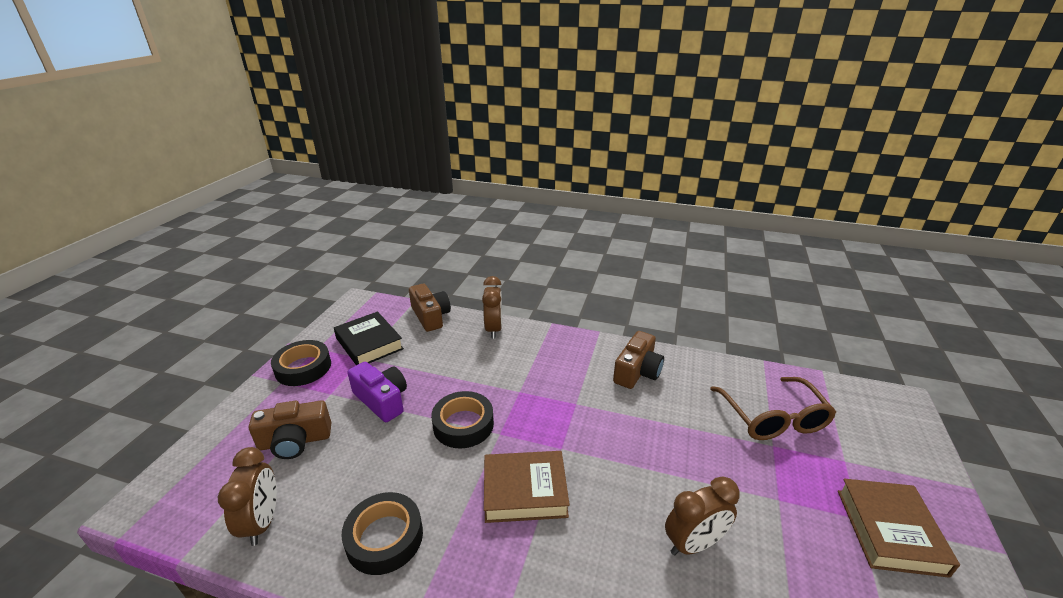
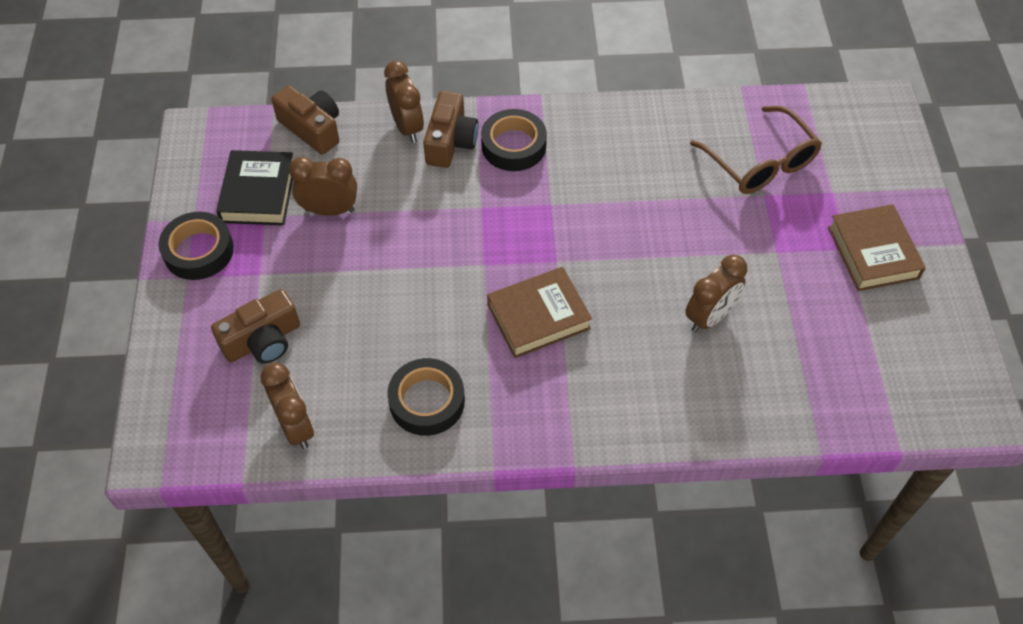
camera: 20 degrees left, 25 degrees up
black book [334,311,404,365] -> black book turned 60 degrees clockwise [216,150,293,225]
purple camera [347,362,407,422] -> none
black tape [431,391,494,449] -> black tape moved to [481,109,547,171]
brown camera [613,331,664,389] -> brown camera moved to [423,91,479,168]
none -> brown clock [289,157,357,216]

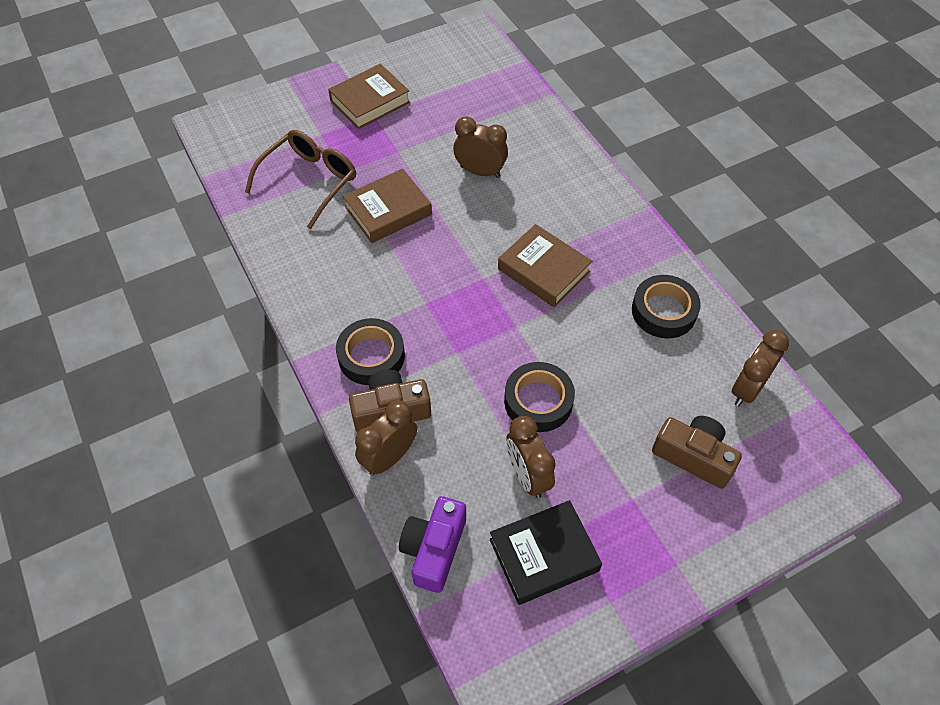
camera: 115 degrees left, 0 degrees up
black tape [158,212,234,280] -> black tape moved to [504,362,575,432]
brown camera [271,85,339,155] -> purple camera [399,496,466,593]
none -> brown book [343,169,432,243]

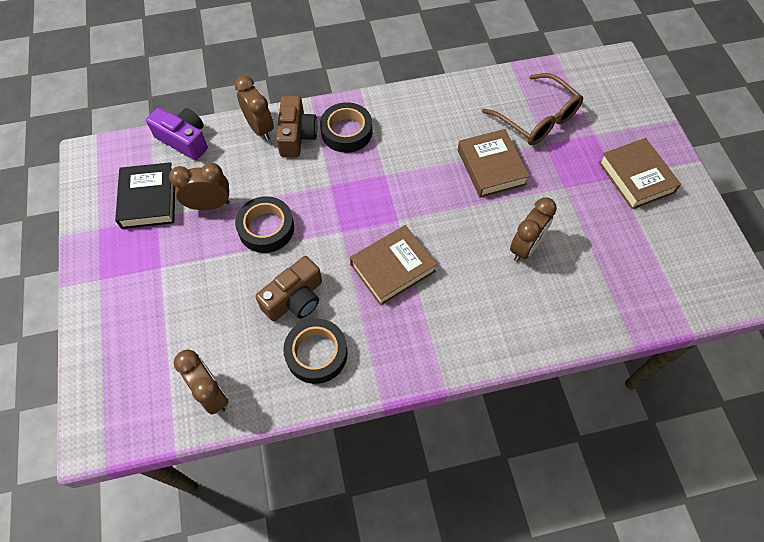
camera: 105 degrees right, 5 degrees up
brown camera [652,416,742,489] -> brown camera moved to [255,256,322,321]

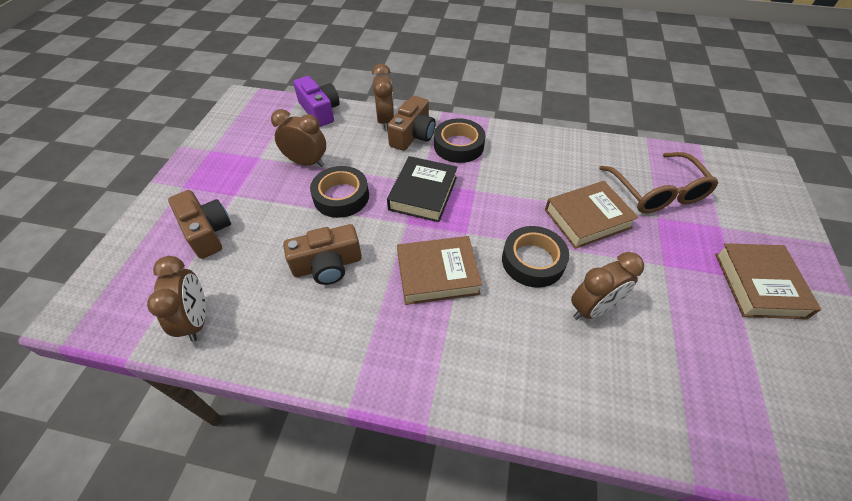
camera: 25 degrees right, 10 degrees down
black book [115,162,175,229] -> black book moved to [387,156,458,222]
black tape [283,319,348,384] -> black tape moved to [502,226,569,288]
brown book [458,129,530,198] -> brown book turned 60 degrees clockwise [545,181,639,249]
none -> brown camera [168,190,231,259]

